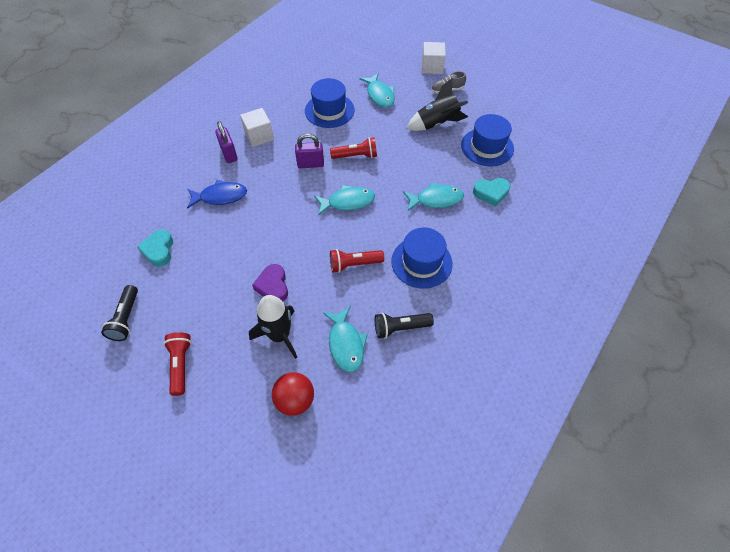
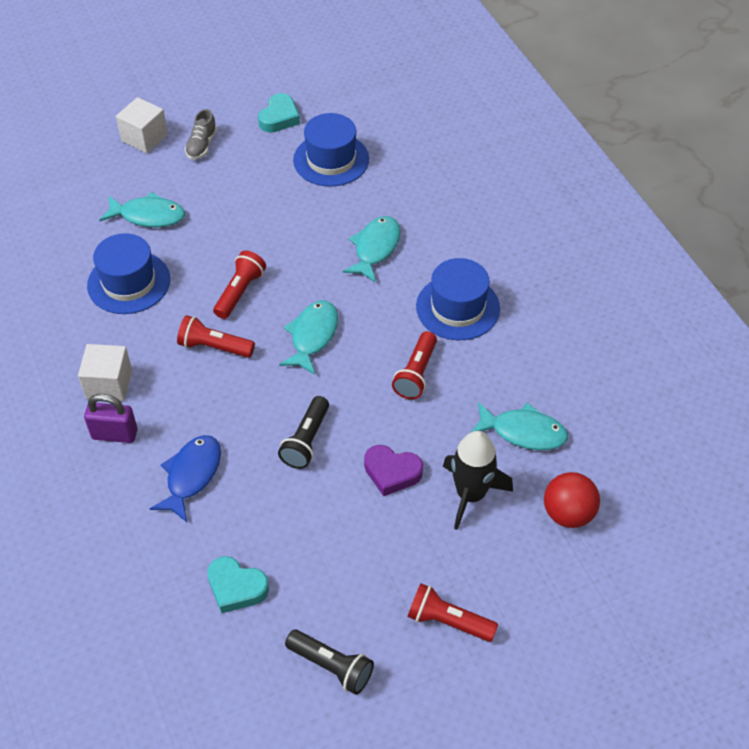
camera: 60 degrees left, 5 degrees down
purple padlock [295,133,324,168] -> red flashlight [177,315,255,358]
black flashlight [375,313,434,339] -> black flashlight moved to [278,396,329,469]
black rocket [406,79,468,131] -> none
turquoise heart [473,178,510,207] -> turquoise heart moved to [258,93,300,133]

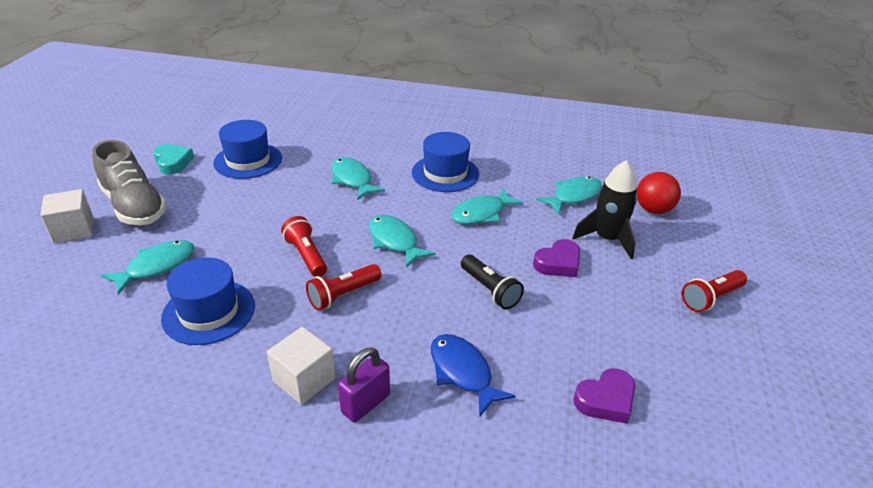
camera: 55 degrees left, 15 degrees down
grey shoe [185,109,217,160] -> grey shoe [92,140,167,225], size x2.02
turquoise heart [207,556,269,613] -> purple heart [574,368,635,424]
black flashlight [285,630,374,695] -> none
red flashlight [392,331,437,399] -> turquoise fish [451,188,524,224]

